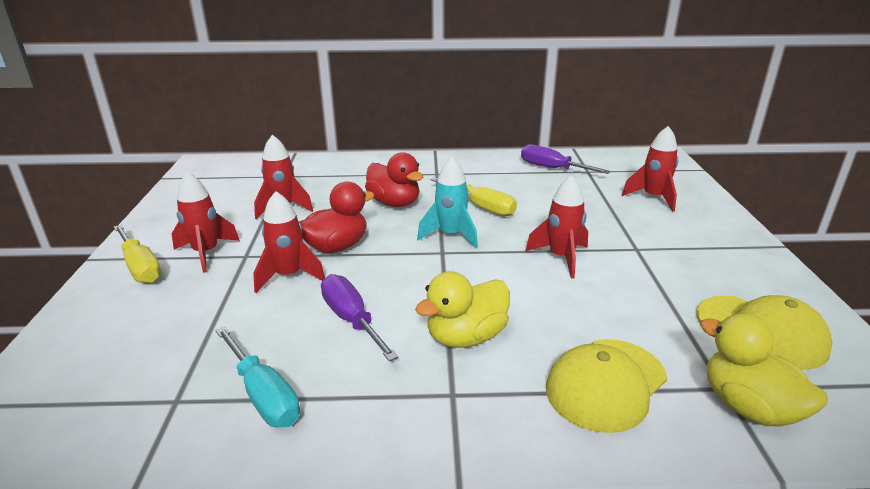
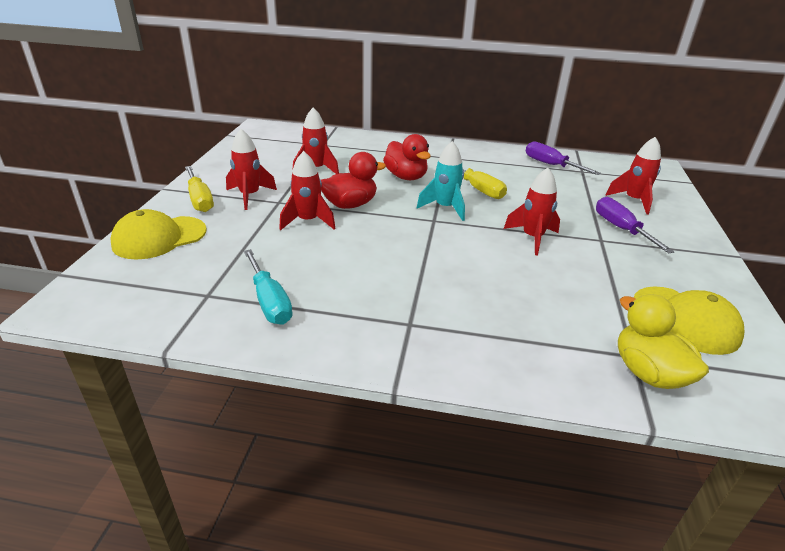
camera: 10 degrees right, 5 degrees up
purple screwdriver [321,274,398,361] -> purple screwdriver moved to [596,197,675,253]
yellow duck [415,271,510,348] -> none
yellow cap [546,339,667,433] -> yellow cap moved to [110,209,207,260]

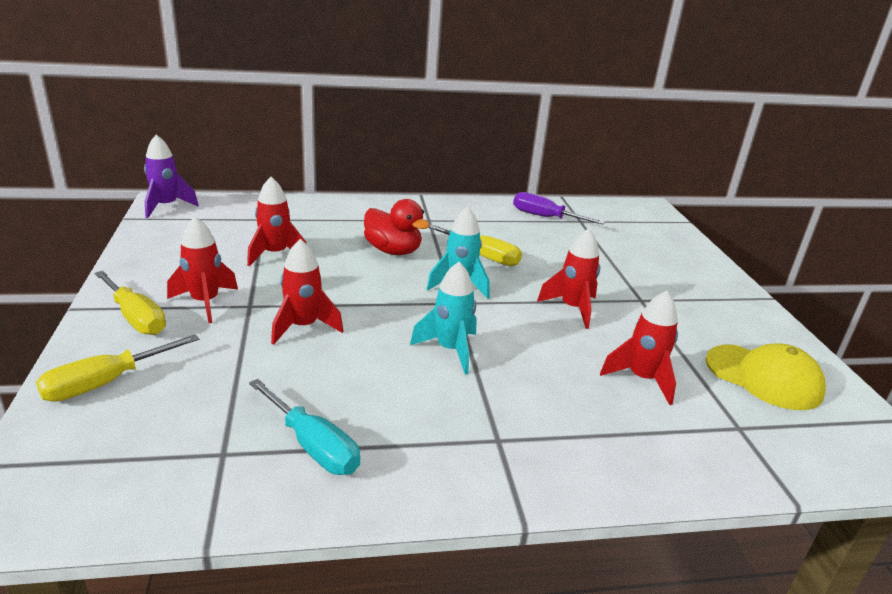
camera: 20 degrees left, 5 degrees down
yellow cap [110,209,207,260] -> yellow screwdriver [36,334,199,402]
red duck [321,152,386,209] -> none
purple screwdriver [596,197,675,253] -> none
red rocket [605,137,661,214] -> red rocket moved to [600,291,678,405]
yellow duck [618,294,709,389] -> none
none -> purple rocket [144,135,199,218]
none -> turquoise rocket [410,262,477,375]

